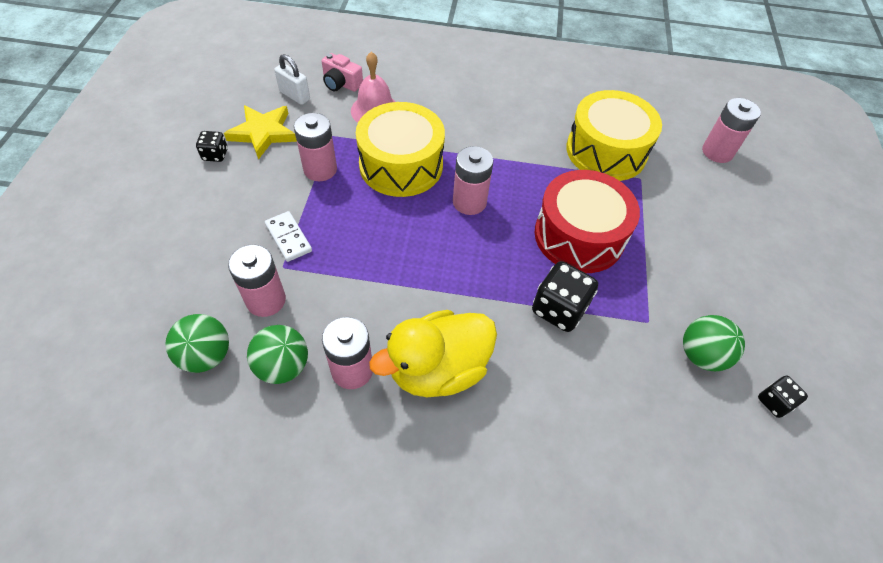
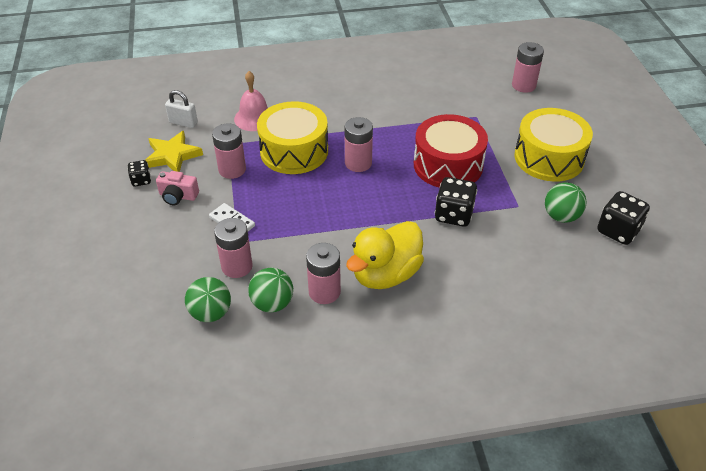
camera: 15 degrees left, 10 degrees down
pink camera [322,53,363,92] -> pink camera moved to [156,171,199,205]
yellow drum [566,90,662,181] -> yellow drum moved to [515,108,593,181]
black dice [758,376,808,418] -> black dice [597,191,650,245], size x1.76

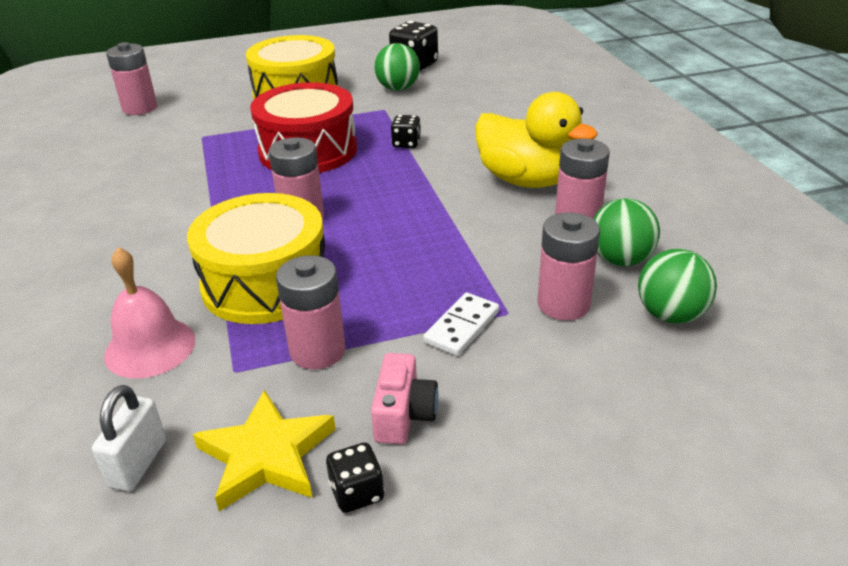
camera: 95 degrees left, 10 degrees down
black dice [435,177,477,227] -> black dice [391,115,421,148], size x0.57

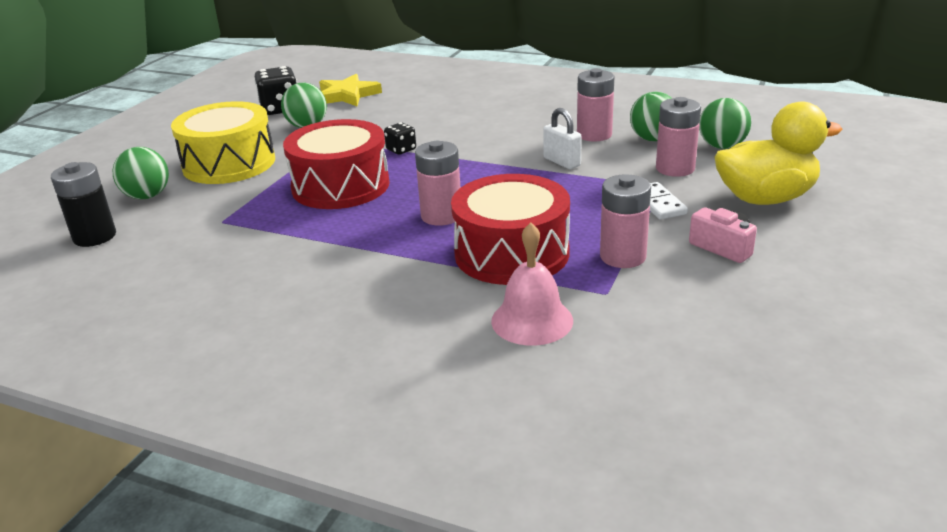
camera: 50 degrees left, 5 degrees down
white padlock [92,385,166,491] -> white padlock moved to [543,108,582,169]
pink battery [106,42,157,115] -> black battery [51,162,116,247]
yellow drum [187,193,325,324] -> red drum [451,174,570,285]
yellow star [193,390,336,511] -> yellow star moved to [319,74,382,106]
black dice [326,442,384,513] -> none
yellow duck [475,92,598,188] -> yellow duck moved to [714,101,843,205]
none -> green ball [113,147,169,199]

